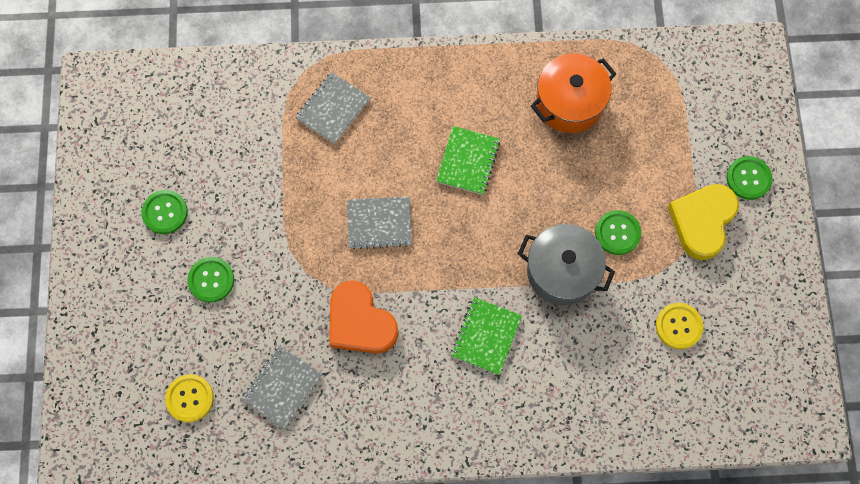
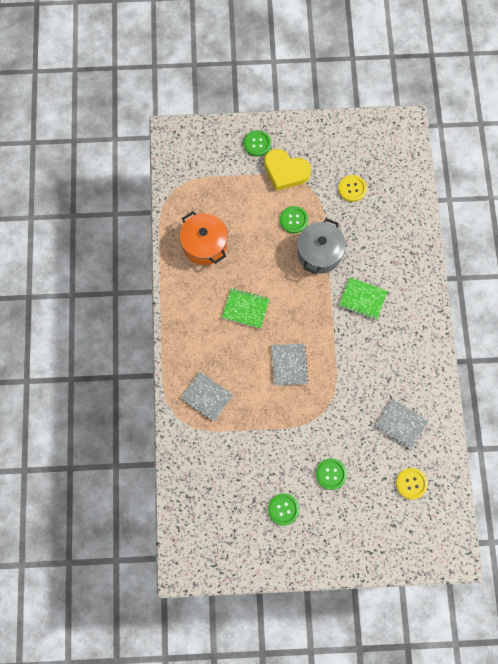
camera: 90 degrees left, 0 degrees up
orange heart [329,280,399,354] -> none

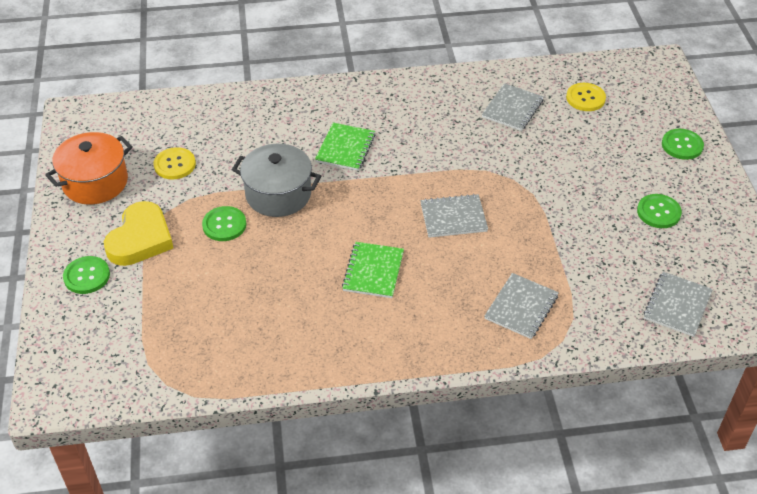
camera: 95 degrees left, 25 degrees down
orange pot [180,211,228,265] -> orange pot moved to [45,132,133,204]
green button [316,459,347,490] -> green button moved to [662,129,704,160]
none -> grey notebook [643,272,713,337]

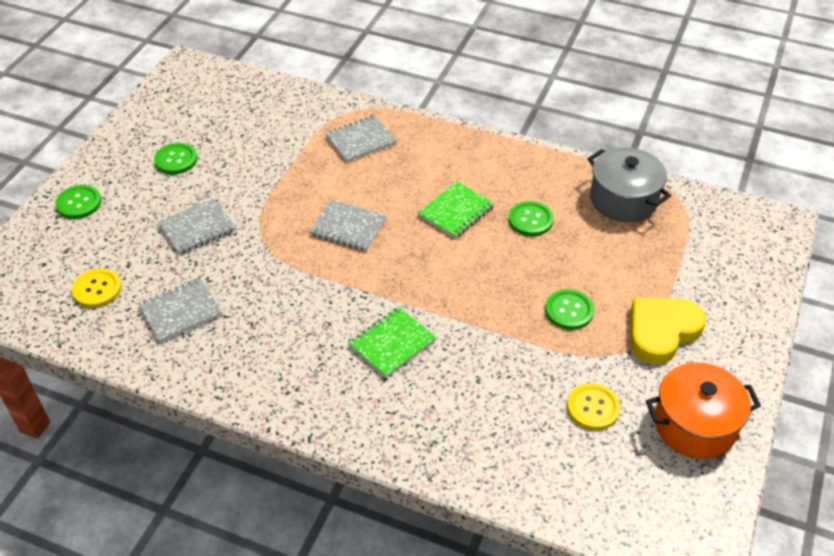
camera: 150 degrees left, 0 degrees up
green button [63,256,110,294] -> green button moved to [509,201,553,236]
grey pot [232,144,321,217] -> grey pot moved to [588,147,671,222]
grey notebook [643,272,713,337] -> grey notebook moved to [158,198,236,254]

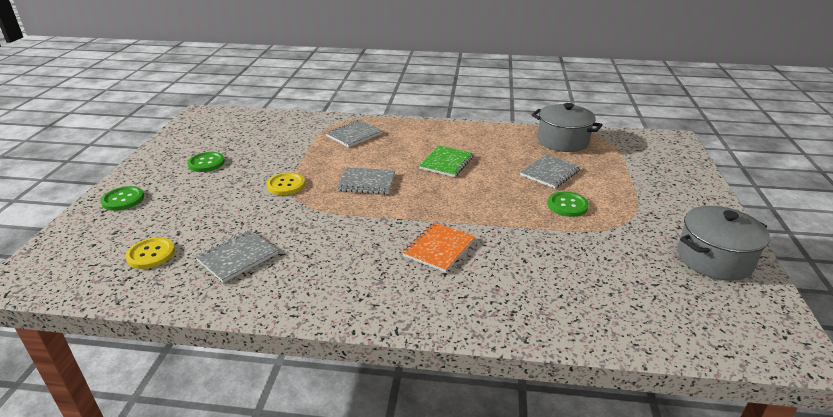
camera: 15 degrees left, 15 degrees down
grey notebook [158,198,236,254] -> grey notebook moved to [520,154,581,189]
green notebook [349,307,437,378] -> orange notebook [402,222,475,272]
green button [509,201,553,236] -> none
yellow button [567,383,620,430] -> yellow button moved to [267,172,305,195]
yellow heart [630,298,706,364] -> none
orange pot [646,362,761,459] -> grey pot [678,206,770,281]

